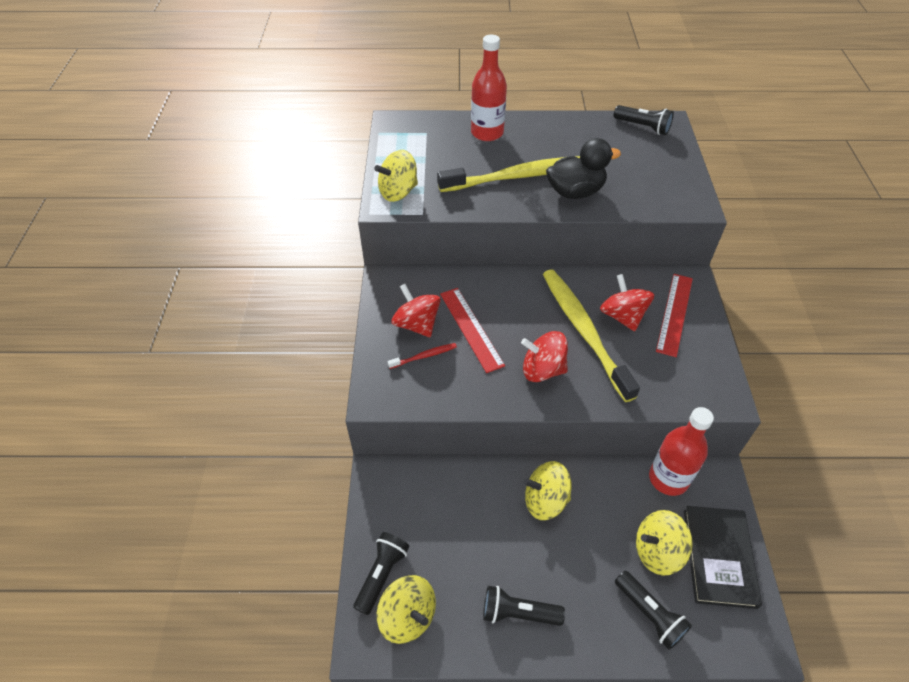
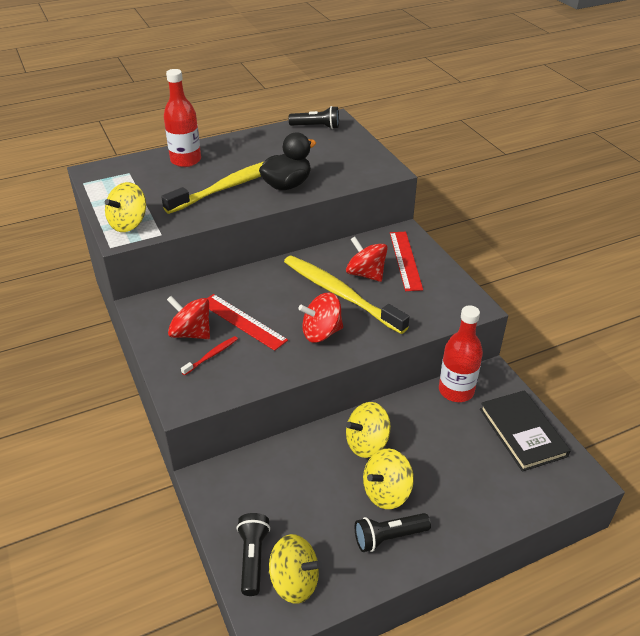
camera: 25 degrees left, 10 degrees down
black flashlight [615,571,692,650] -> none
yellow spinning top [636,510,693,575] -> yellow spinning top moved to [363,449,414,509]

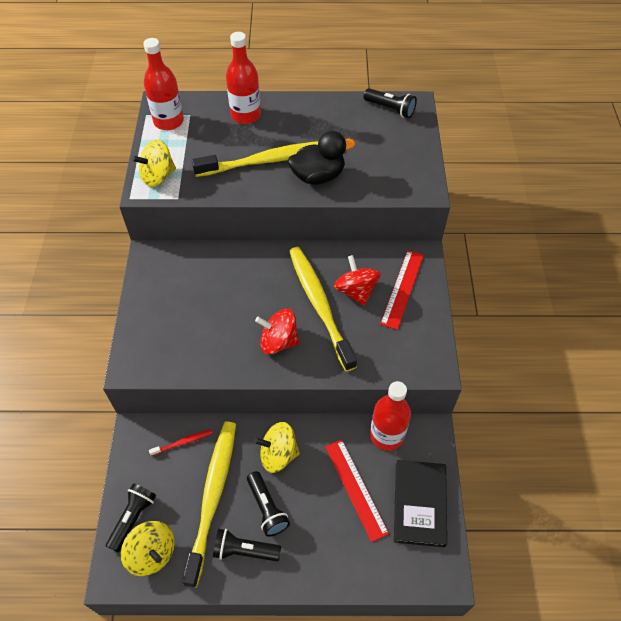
camera: 25 degrees right, 15 degrees up
red spinning top [167,296,210,339] -> none
red toothbrush [181,336,238,375] -> red toothbrush moved to [149,429,213,456]
red ruler [207,294,288,351] -> red ruler moved to [325,440,389,542]
yellow spinning top [363,449,414,509] -> black flashlight [247,471,290,537]
none -> red bottle [143,38,184,130]
none -> yellow toothbrush [182,421,236,587]

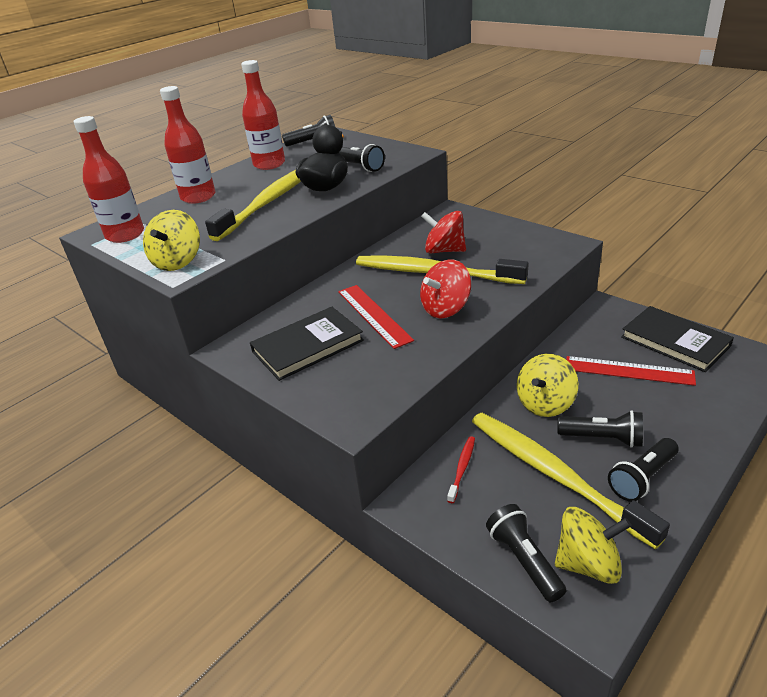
camera: 45 degrees left, 20 degrees down
red bottle [370,381,411,451] -> red bottle moved to [241,60,285,170]
red ruler [380,250,424,330] -> red ruler moved to [338,285,414,349]
none -> black book [250,307,364,381]
none -> black flashlight [339,144,385,172]

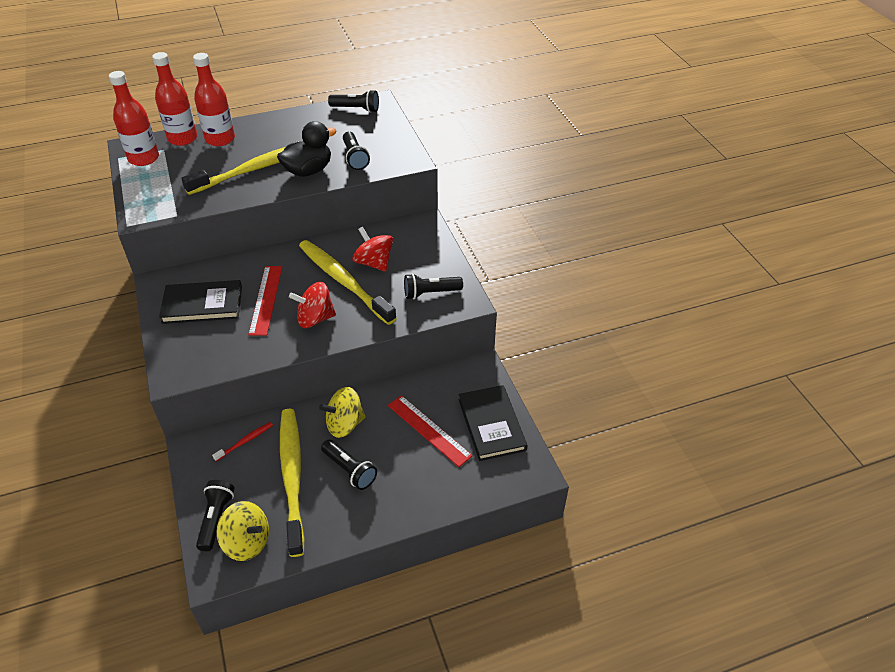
camera: 25 degrees right, 10 degrees up
yellow spinning top [143,210,200,271] -> none
red bottle [241,60,285,170] -> red bottle moved to [152,52,197,146]
black flashlight [608,438,679,502] -> black flashlight moved to [404,273,463,300]

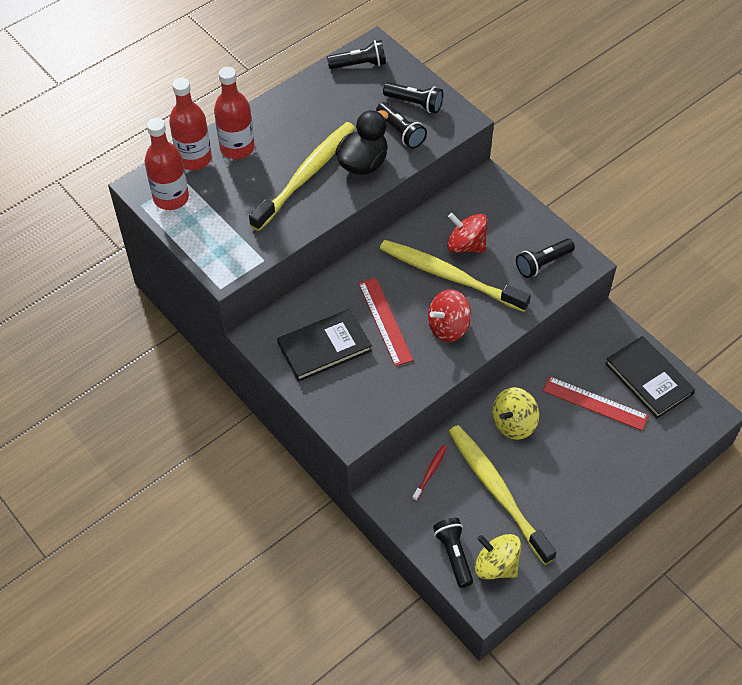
camera: 20 degrees left, 10 degrees up
yellow spinning top [217,501,269,561] -> yellow spinning top turned 150 degrees counterclockwise [475,534,521,580]
black flashlight [321,440,377,490] -> black flashlight moved to [383,82,443,113]

